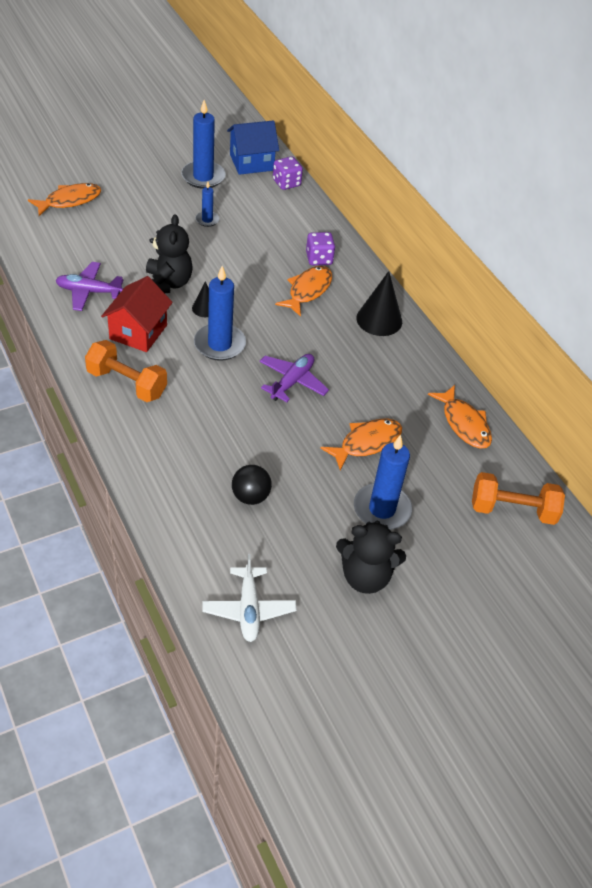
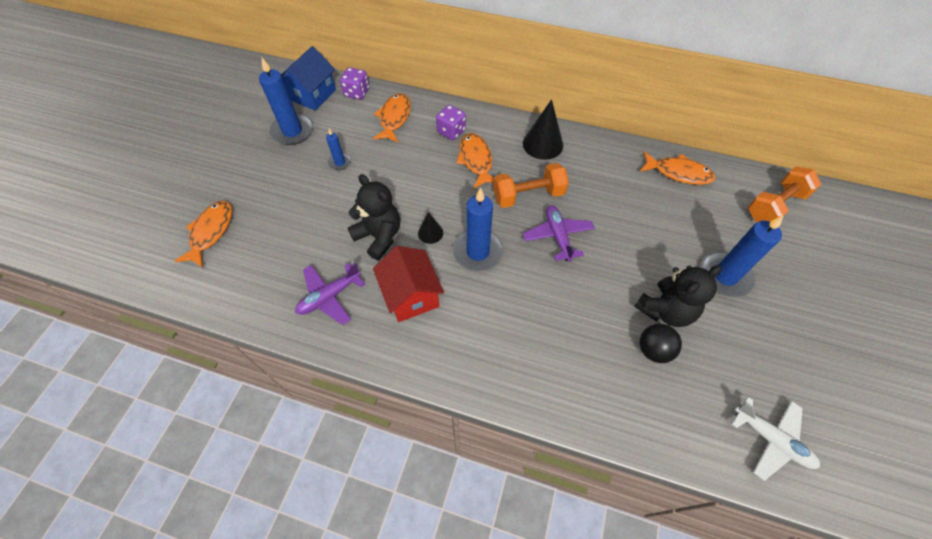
camera: 40 degrees left, 10 degrees up
orange dumbbell [85,340,167,402] -> orange dumbbell moved to [493,163,569,208]
orange fish [320,418,402,471] -> orange fish moved to [373,93,411,142]
black teddy bear [336,521,406,594] -> black teddy bear moved to [634,265,722,327]

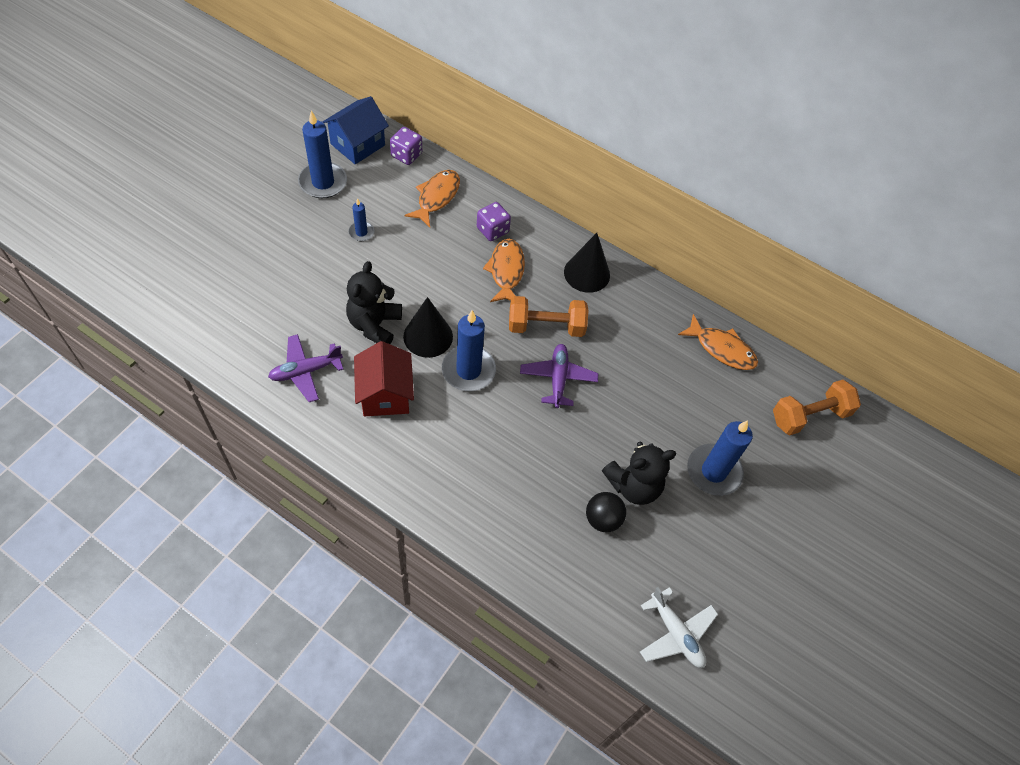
camera: 10 degrees right, 0 degrees up
orange fish [174,201,232,268] -> none
black teddy bear [348,174,400,260] -> black teddy bear turned 135 degrees counterclockwise [346,261,402,344]
black cone [418,212,443,244] -> black cone [403,297,453,358], size x1.80

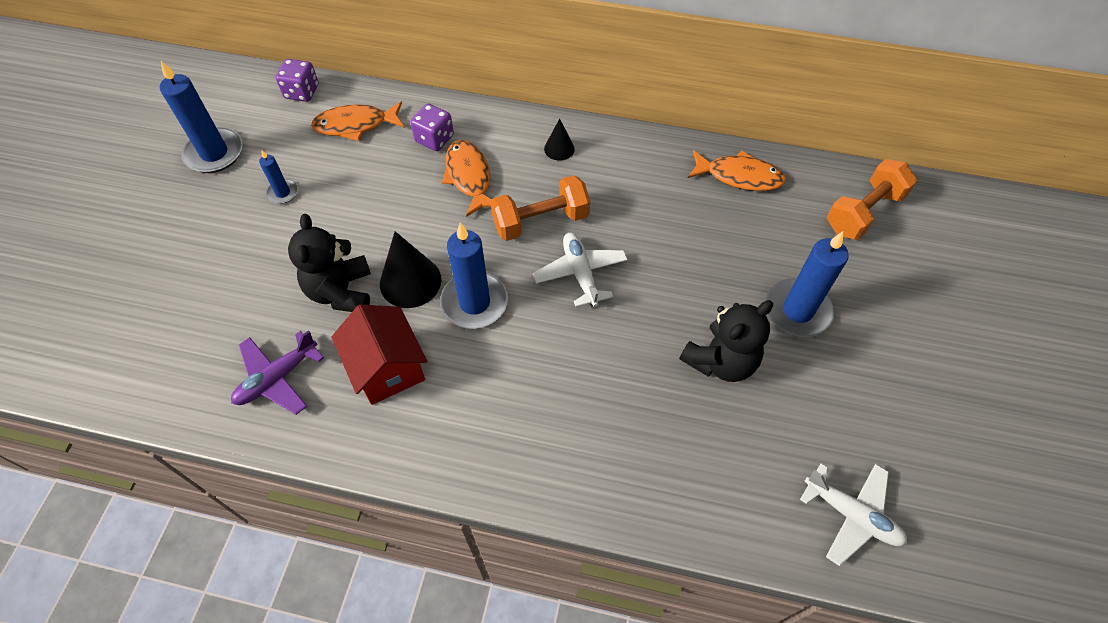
camera: 15 degrees left, 0 degrees up
blue house [323,96,389,164] -> none
orange fish [405,170,460,227] -> orange fish turned 105 degrees counterclockwise [311,101,404,141]
purple plane [520,344,598,408] -> white plane [533,233,628,307]
black cone [564,233,610,293] -> black cone [544,119,575,161], size x0.56
black ball [586,492,626,532] -> none

